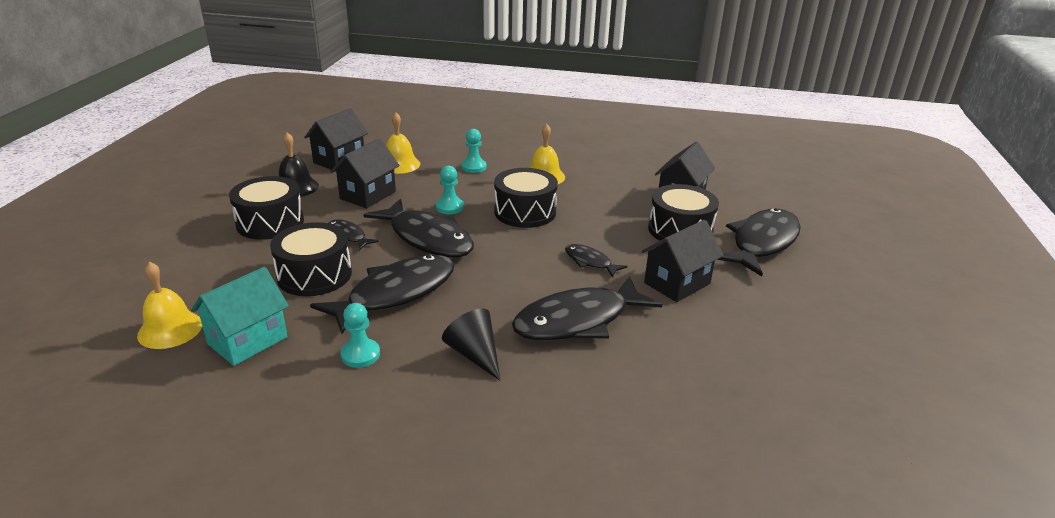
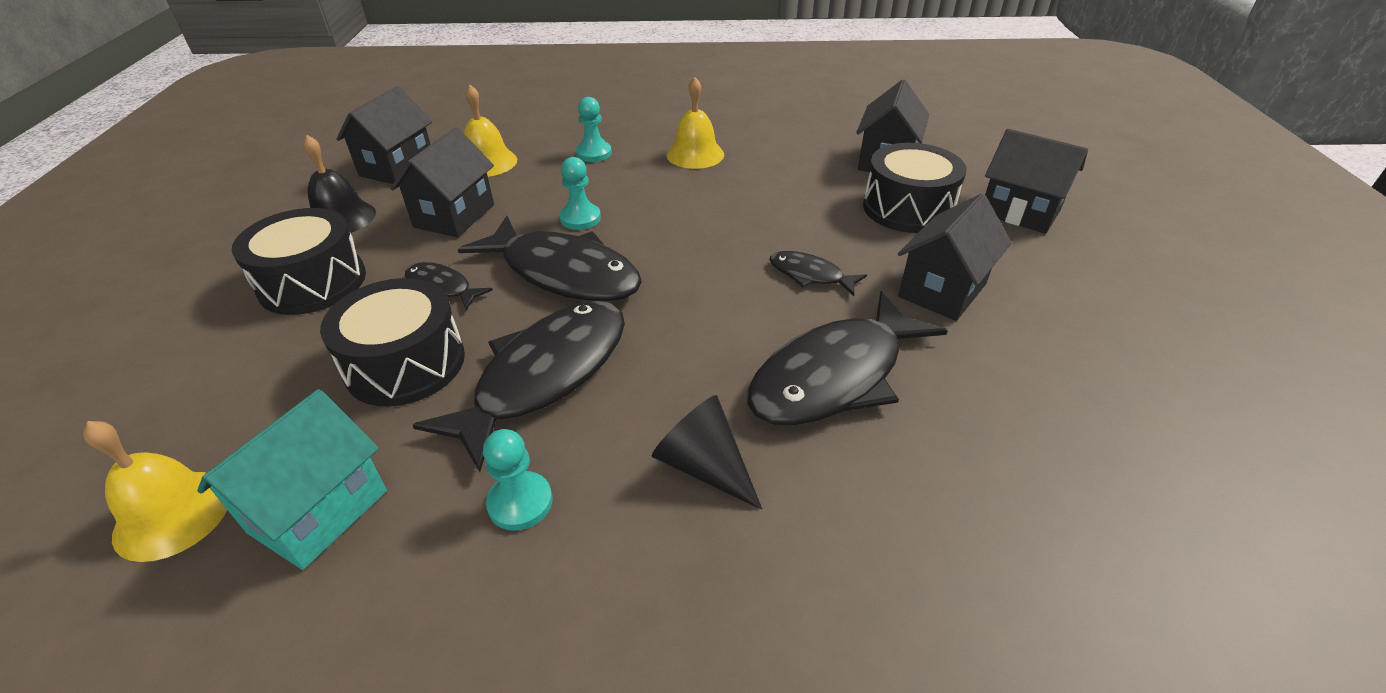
camera: 10 degrees left, 10 degrees up
black drum [494,168,558,228] -> none
black fish [717,208,801,276] -> black house [985,129,1088,234]

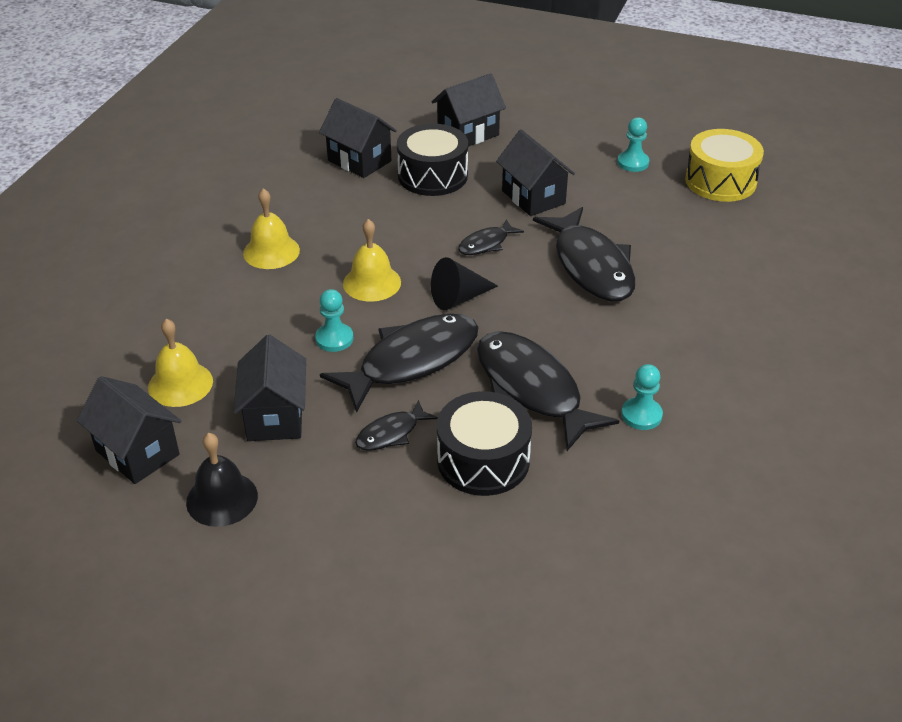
camera: 70 degrees left, 0 degrees up
yellow bell [83,421,227,562] -> yellow bell moved to [343,219,401,302]
turquoise house [197,389,387,570] -> none
black drum [232,208,366,315] -> none
black house [390,127,494,237] -> black house turned 45 degrees clockwise [233,335,306,441]
turquoise pawn [576,97,612,162] -> turquoise pawn moved to [617,117,649,172]
black cone [651,395,762,510] -> black cone moved to [431,257,498,310]
none -> yellow drum [685,129,764,202]

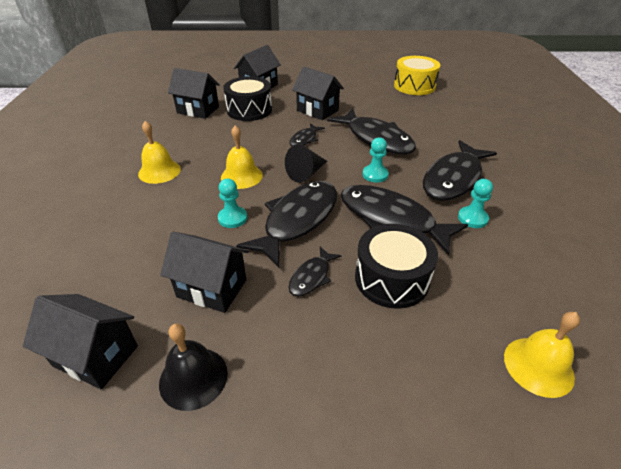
camera: 20 degrees left, 0 degrees up
yellow bell [148,319,213,407] -> yellow bell moved to [504,312,580,398]
black house [233,335,306,441] -> black house turned 45 degrees counterclockwise [160,232,249,313]
turquoise pawn [617,117,649,172] -> turquoise pawn moved to [363,137,389,183]
none -> black fish [423,140,497,201]

